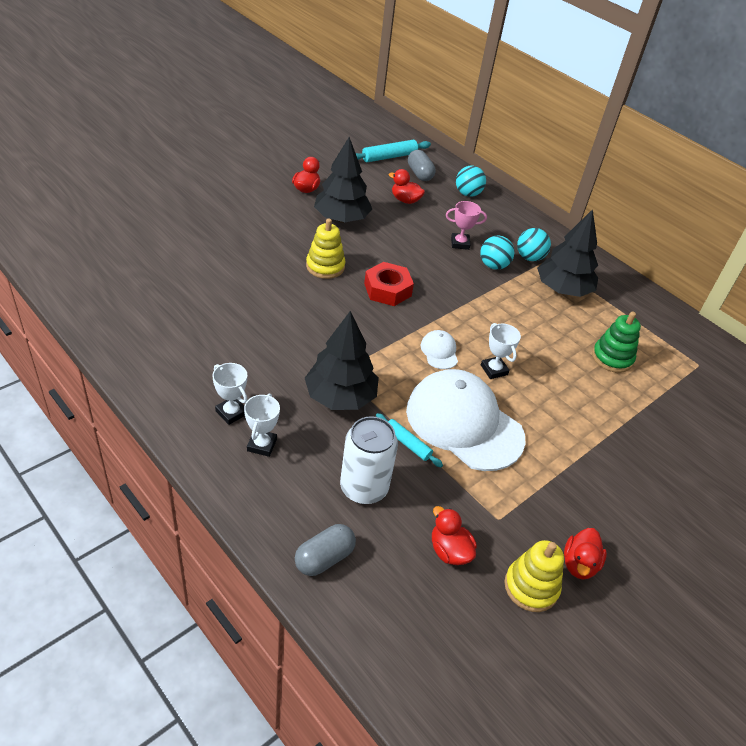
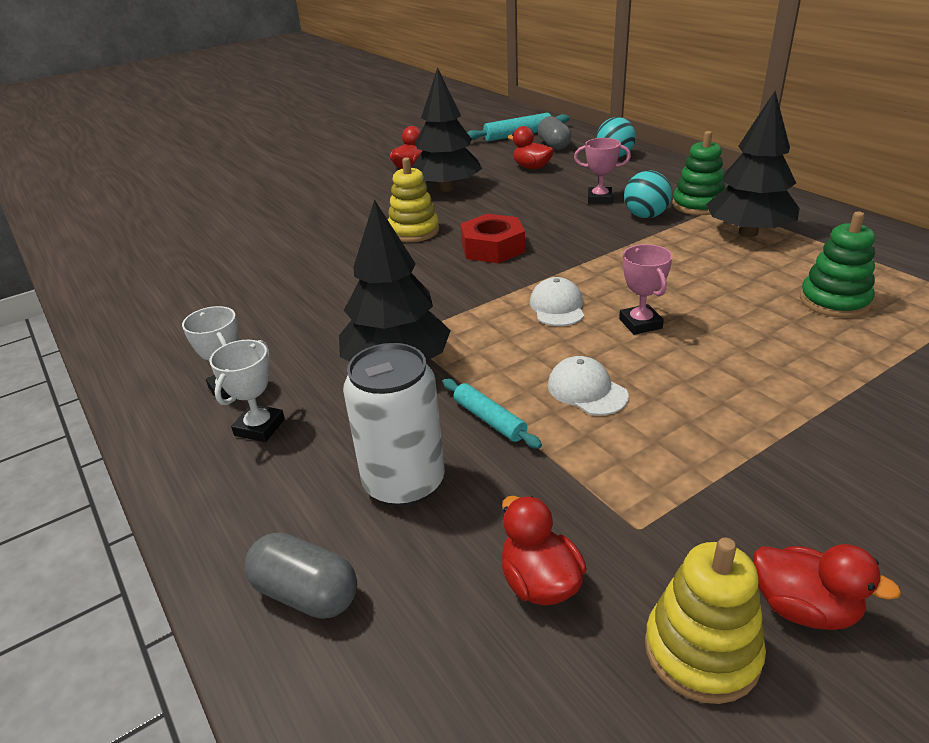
camera: 15 degrees right, 10 degrees down
grey capsule [295,524,356,576] -> grey capsule turned 60 degrees clockwise [245,533,357,619]
white cap [406,369,525,471] -> white cap [548,356,629,416], size x0.42
white trophy [481,323,521,379] -> pink trophy [619,244,673,335]
turquoise ball [517,228,551,261] -> green stacking toy [672,131,725,215]
red duck [564,528,607,579] -> red duck turned 90 degrees counterclockwise [753,544,901,630]

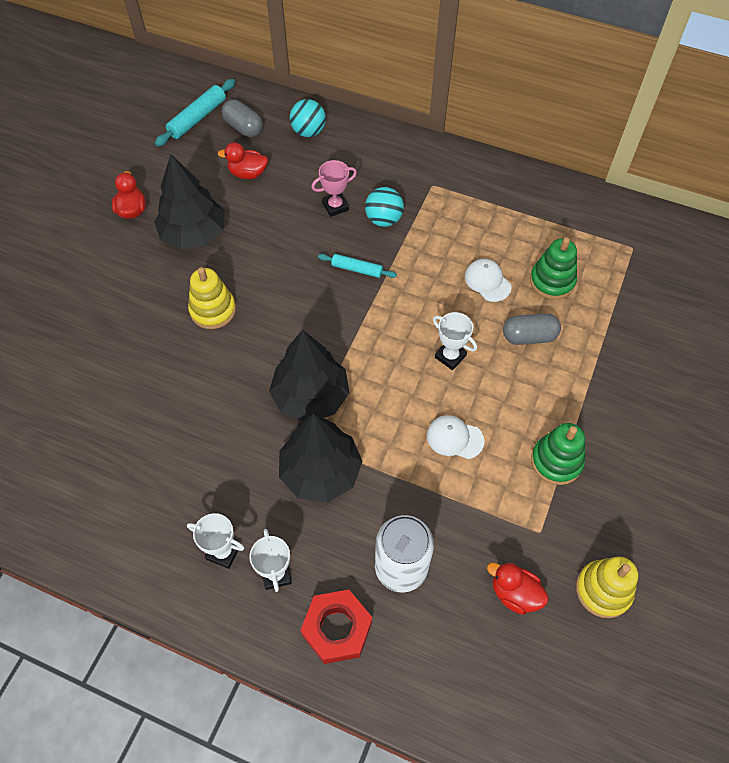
camera: 35 degrees left, 25 degrees up
grey capsule [245,533,357,619] -> grey capsule moved to [503,313,561,345]
turquoise rolling pin [443,379,542,449] -> turquoise rolling pin moved to [318,254,397,278]
red nut [460,214,525,263] -> red nut moved to [300,590,372,664]
white cap [530,277,584,326] -> white cap moved to [465,259,512,302]
pink trophy [619,244,673,335] -> white trophy [433,312,477,370]
green stacking toy [672,131,725,215] -> green stacking toy moved to [531,423,585,485]
black tree [706,91,800,237] -> black tree moved to [269,330,349,421]
red duck [753,544,901,630] -> none

